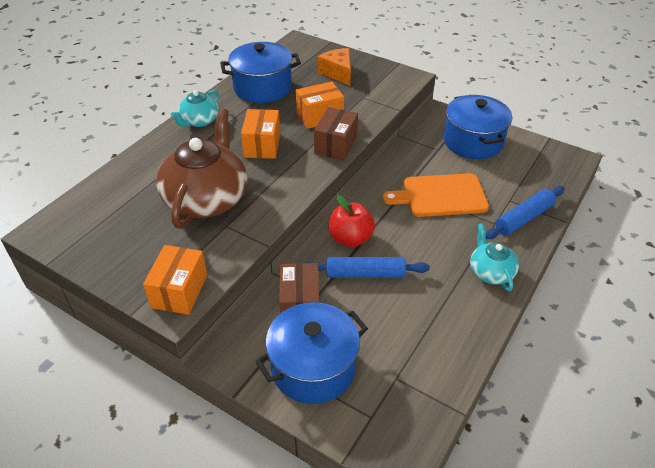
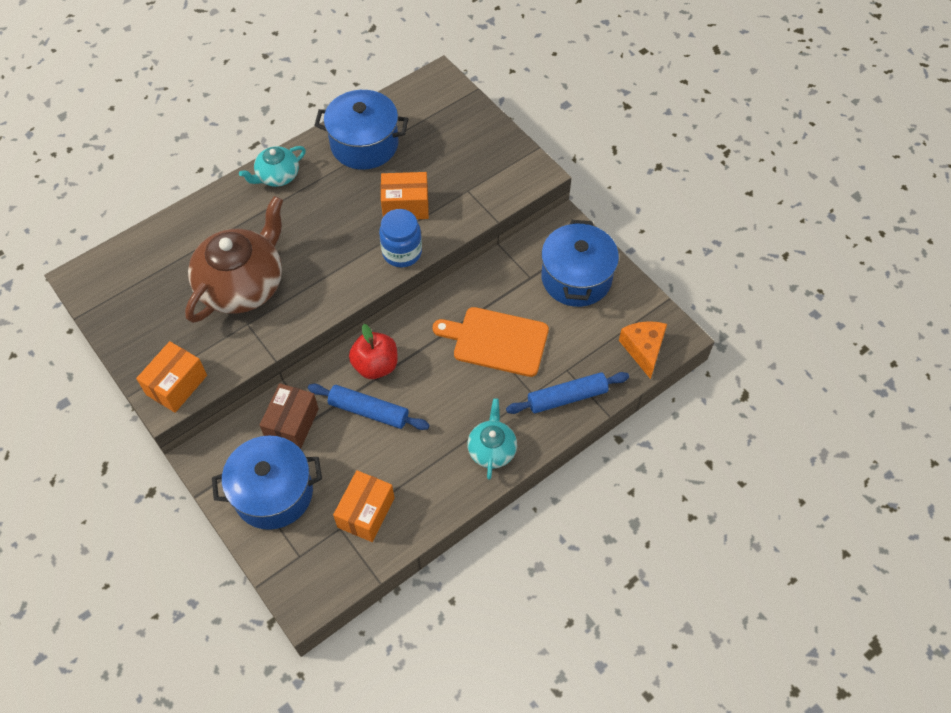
camera: 20 degrees right, 15 degrees up
orange box [241,109,280,159] -> orange box moved to [333,470,394,542]
brown box [314,107,358,160] -> blue jar [379,209,422,267]
orange cheese [318,48,351,86] -> orange cheese moved to [619,321,667,379]

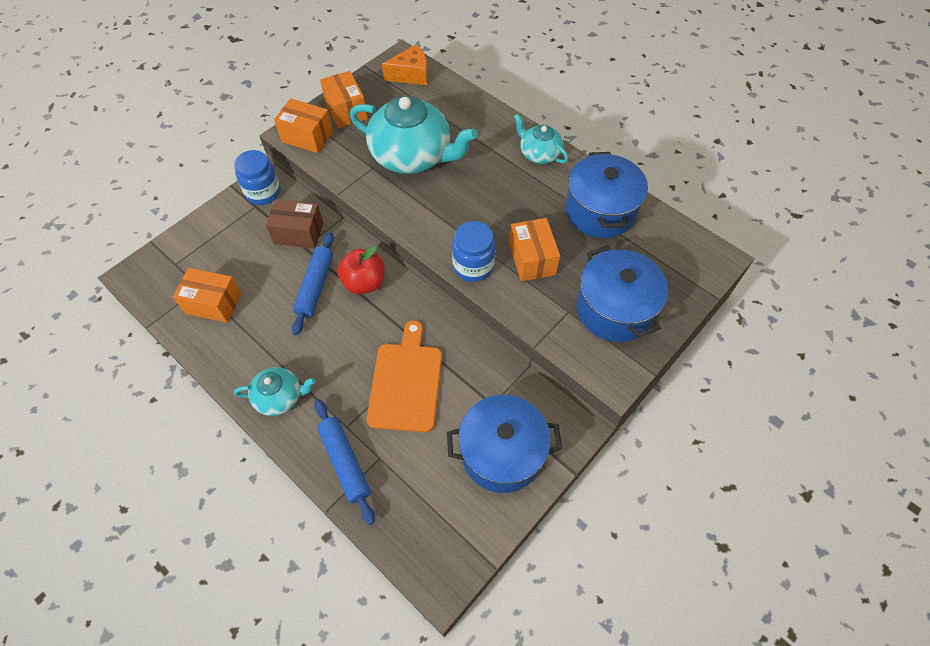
camera: 80 degrees right, 0 degrees up
brown teapot [185,196,283,323] -> turquoise teapot [350,96,478,174]
blue pot [212,436,322,530] -> blue pot moved to [576,245,668,342]
orange cheese [619,321,667,379] -> orange cheese moved to [382,44,428,85]
none -> blue jar [234,150,281,205]
none -> orange box [320,71,368,128]

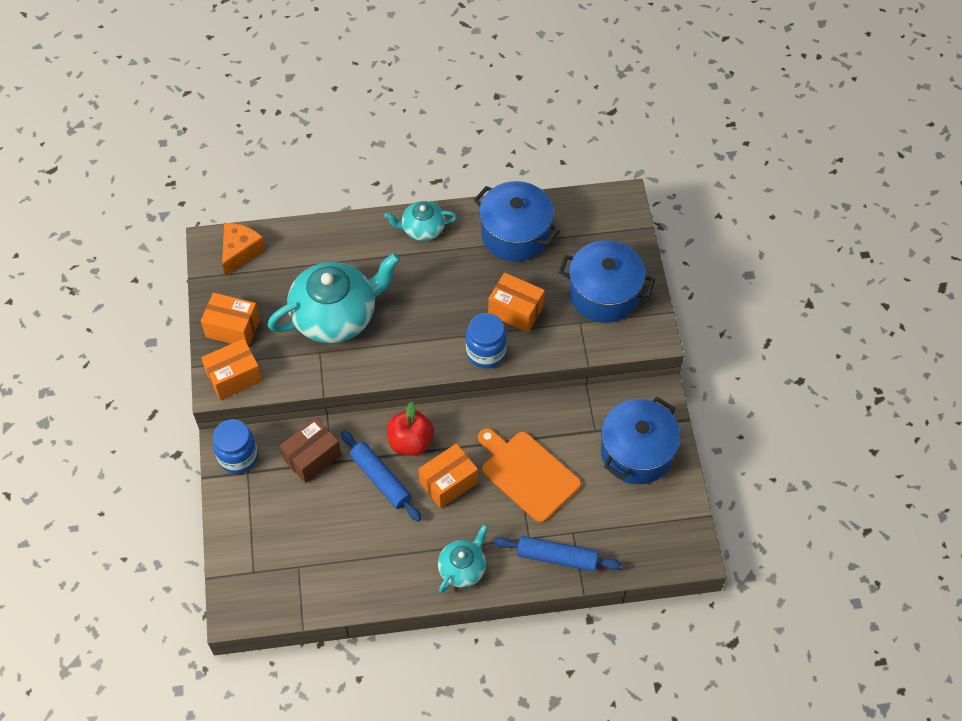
camera: 50 degrees left, 0 degrees up
orange box [173,268,242,323] -> orange box moved to [418,443,478,508]

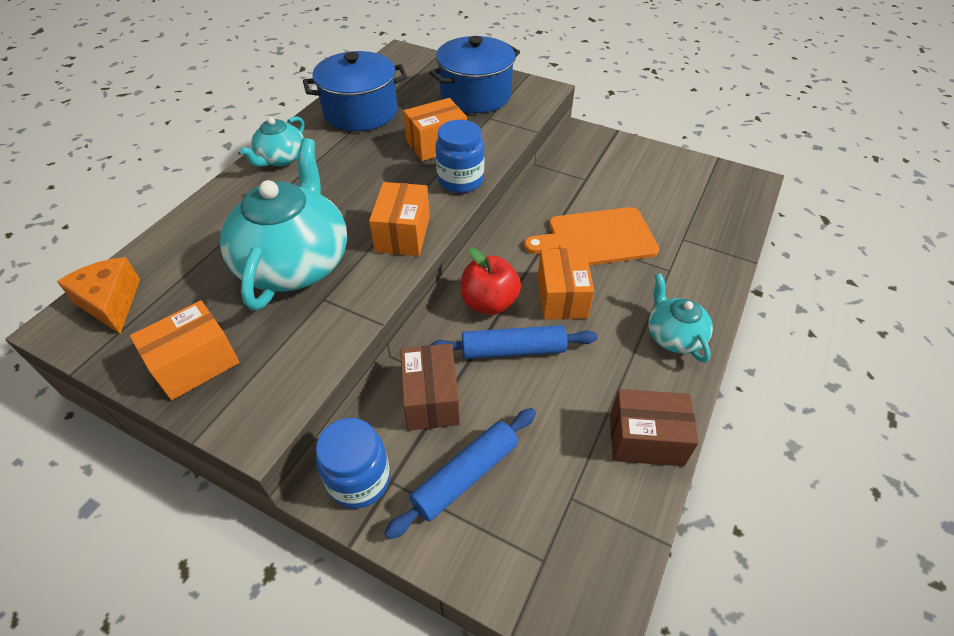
camera: 55 degrees left, 10 degrees down
orange box [201,339,263,400] -> orange box moved to [369,182,430,256]
blue rolling pin [494,536,622,571] -> blue rolling pin moved to [384,408,536,540]
blue pot [601,397,680,484] -> none
none -> brown box [610,389,699,467]

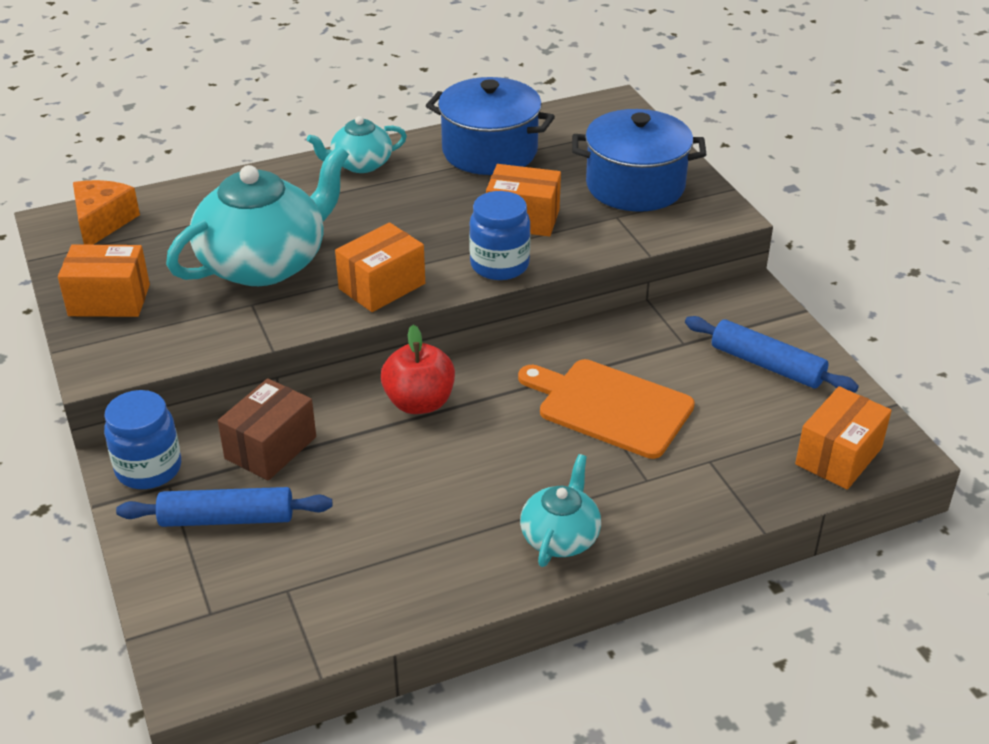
camera: 40 degrees right, 10 degrees down
blue rolling pin [430,325,598,359] -> blue rolling pin moved to [685,316,859,393]
orange box [538,248,594,320] -> orange box moved to [795,386,892,490]
brown box [610,389,699,467] -> none

